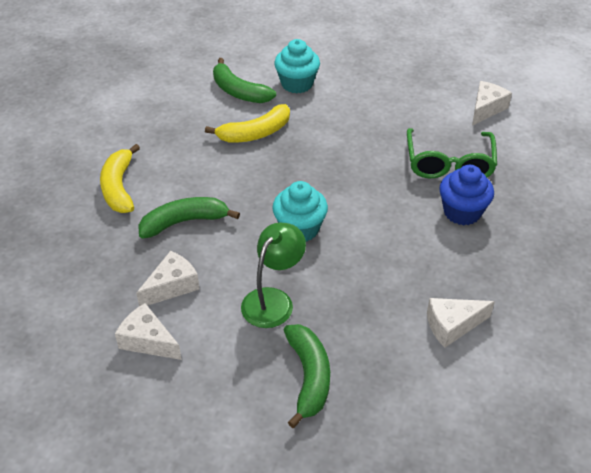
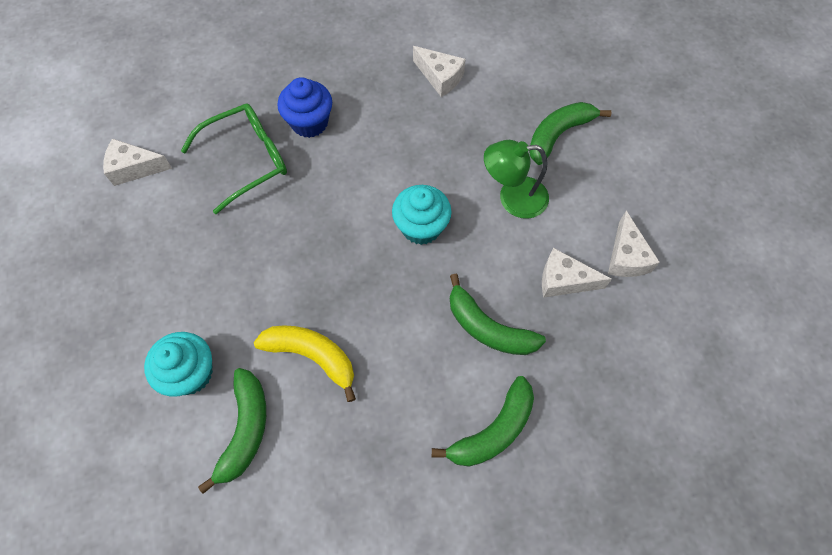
camera: 125 degrees left, 20 degrees up
yellow banana [100,144,140,213] -> green banana [432,376,534,467]

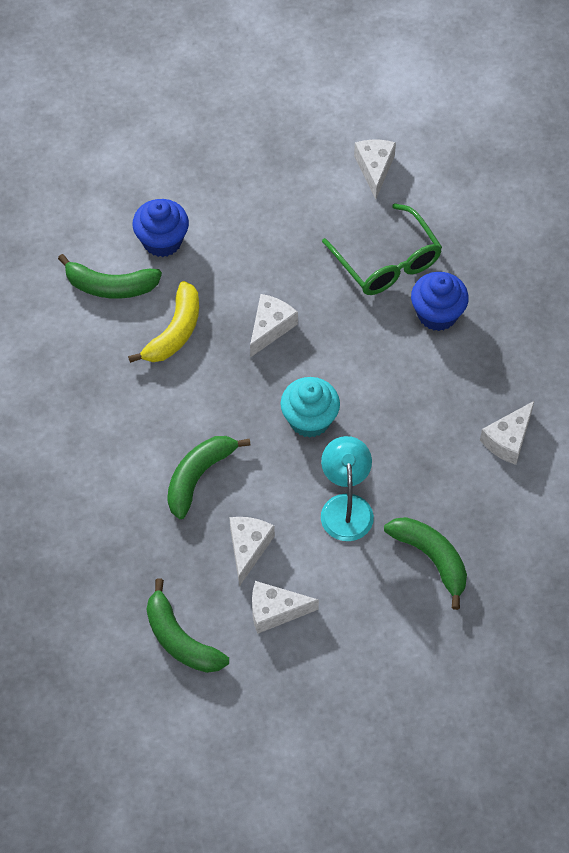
camera: 90 degrees right, 5 degrees down
turquoise cupcake [144,332,213,396] -> blue cupcake [132,199,189,257]
green banana [432,376,534,467] -> green banana moved to [147,578,229,673]
green lamp [484,140,549,219] -> turquoise lamp [321,436,374,541]
none -> white cheese [250,294,298,358]

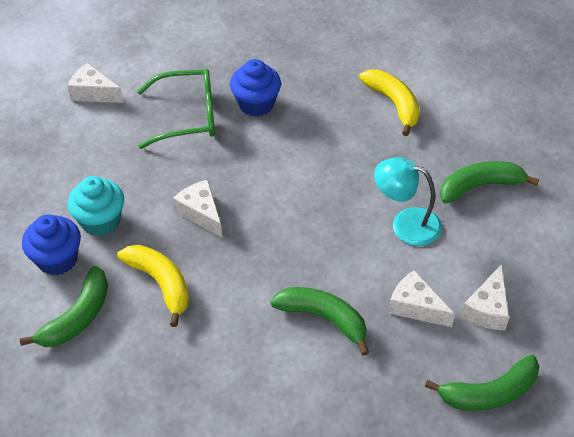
camera: 65 degrees left, 10 degrees down
green banana [167,436,251,519] -> green banana turned 150 degrees clockwise [270,287,369,356]
turquoise cupcake [280,377,340,438] -> turquoise cupcake moved to [68,176,124,236]
white cheese [480,401,534,465] -> yellow banana [359,70,420,136]

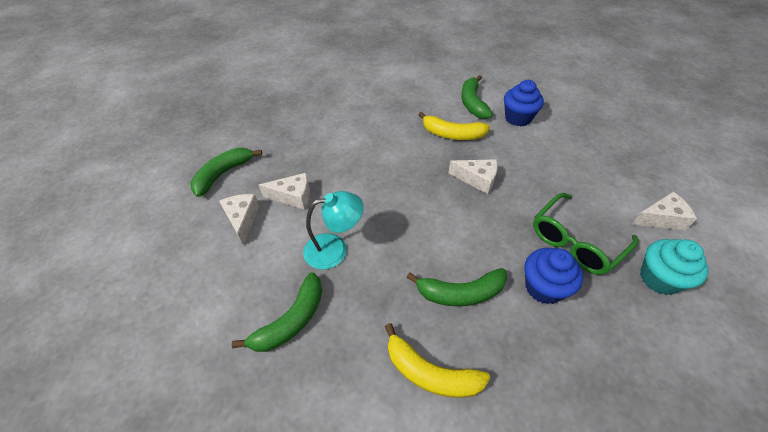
camera: 145 degrees right, 0 degrees up
turquoise cupcake [68,176,124,236] -> turquoise cupcake moved to [640,239,709,295]
green banana [270,287,369,356] -> green banana moved to [406,268,508,307]

